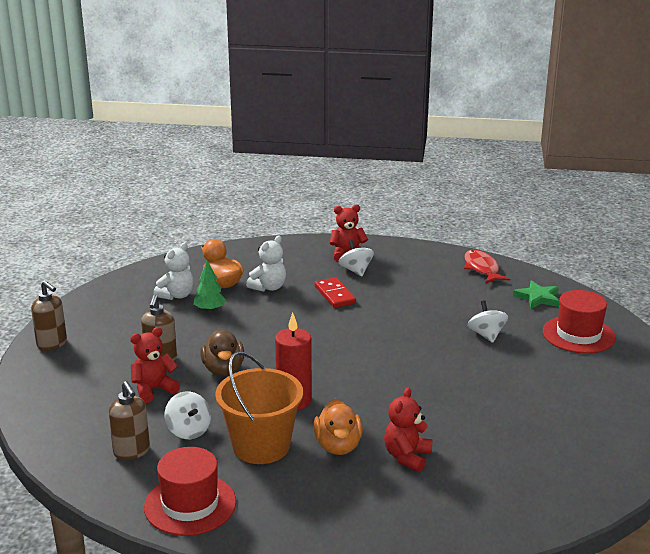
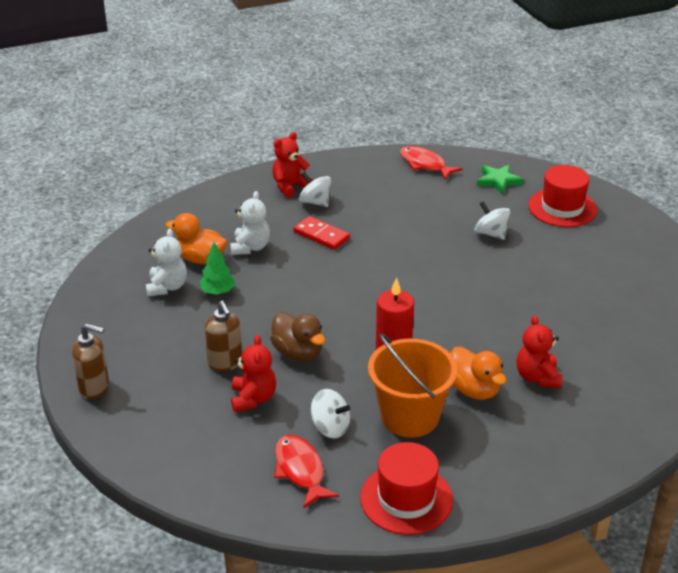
camera: 30 degrees left, 10 degrees up
brown soap dispenser [109,381,150,460] -> red fish [274,435,339,508]
red teddy bear [130,327,180,403] -> red teddy bear turned 150 degrees clockwise [231,335,276,412]

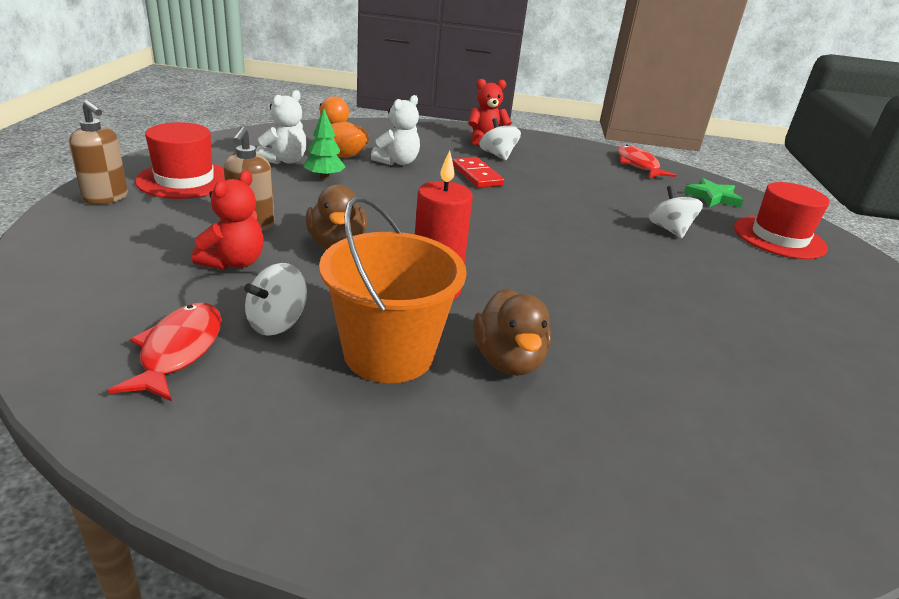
camera: 25 degrees right, 5 degrees down
white spinning top [311,389,350,438] -> white spinning top turned 75 degrees clockwise [244,263,307,336]
red hat [360,442,453,535] -> red hat moved to [135,122,225,199]
orange duck [450,347,506,400] -> brown duck [473,288,551,376]
red teddy bear [516,315,562,388] -> none

